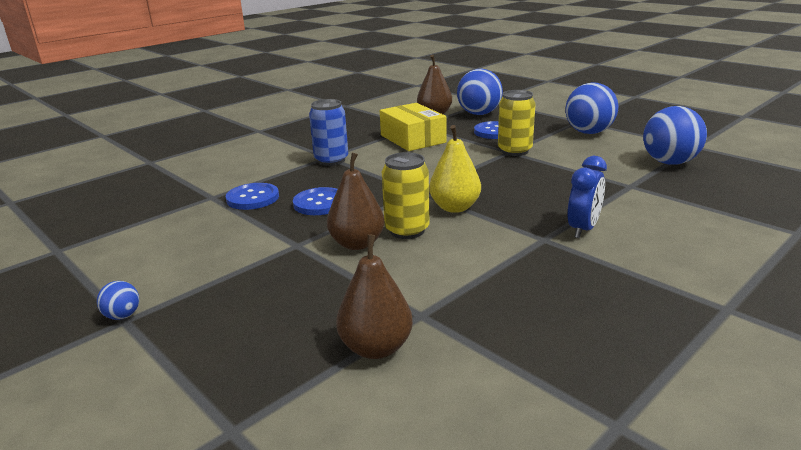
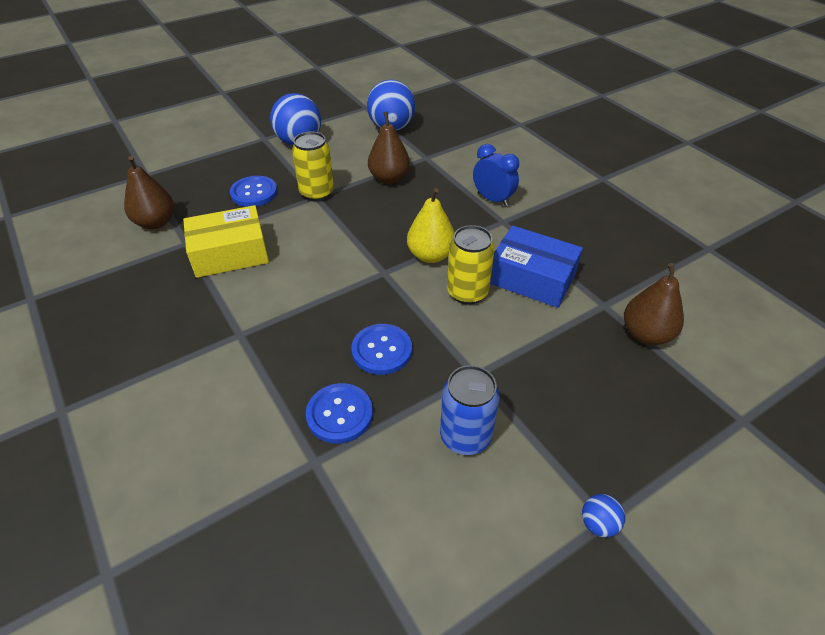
camera: 80 degrees left, 20 degrees up
blue can [309,99,348,166] -> blue can moved to [440,365,500,455]
brown pear [327,153,385,250] -> brown pear moved to [368,111,410,184]
blue ball [457,69,503,115] -> none
none -> blue box [490,226,583,308]

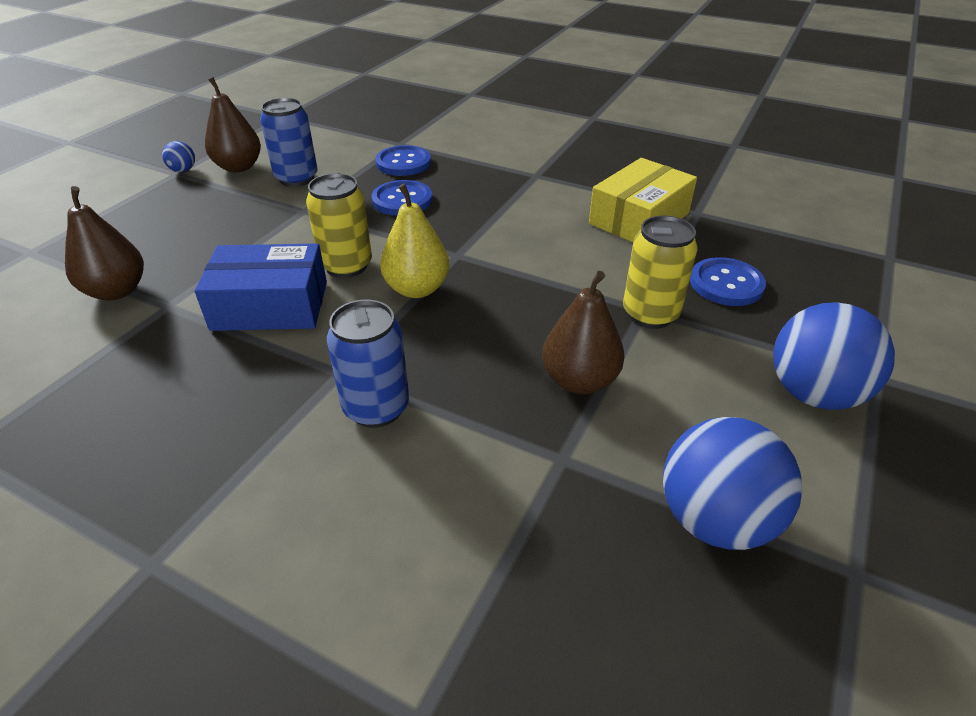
camera: 150 degrees right, 5 degrees down
brown pear [124,156,174,229] -> brown pear moved to [205,77,261,172]
blue clock [473,144,519,207] -> blue can [327,300,409,428]

